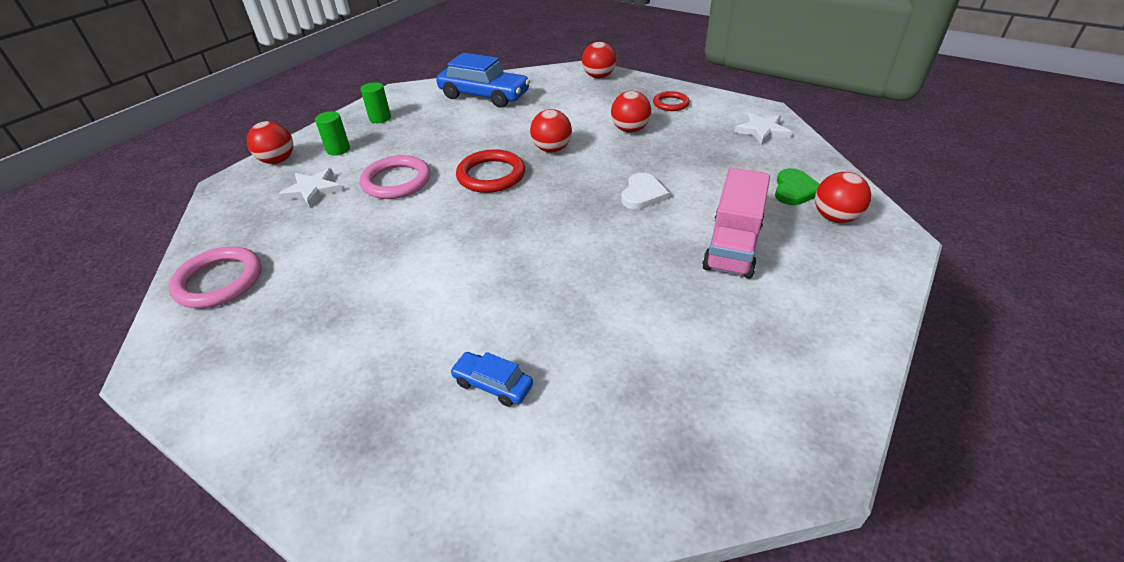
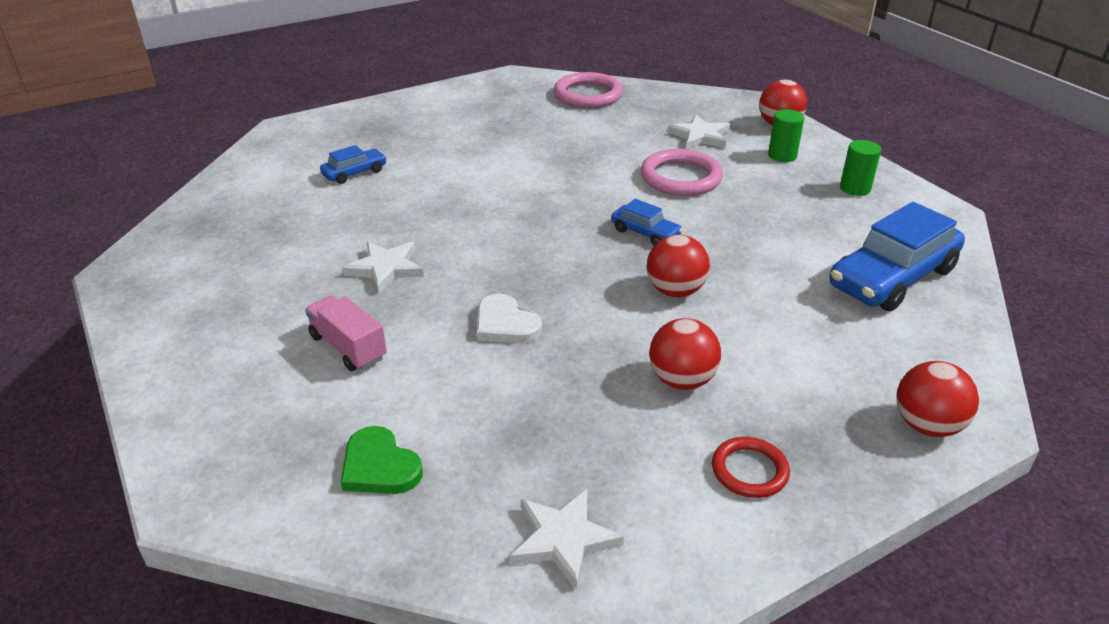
camera: 115 degrees right, 5 degrees down
red ring [456,149,525,193] -> blue car [611,199,683,245]
pink truck [702,168,770,279] -> pink truck [305,296,387,371], size x0.65
red ball [815,172,871,223] -> none
none -> white star [342,242,424,293]

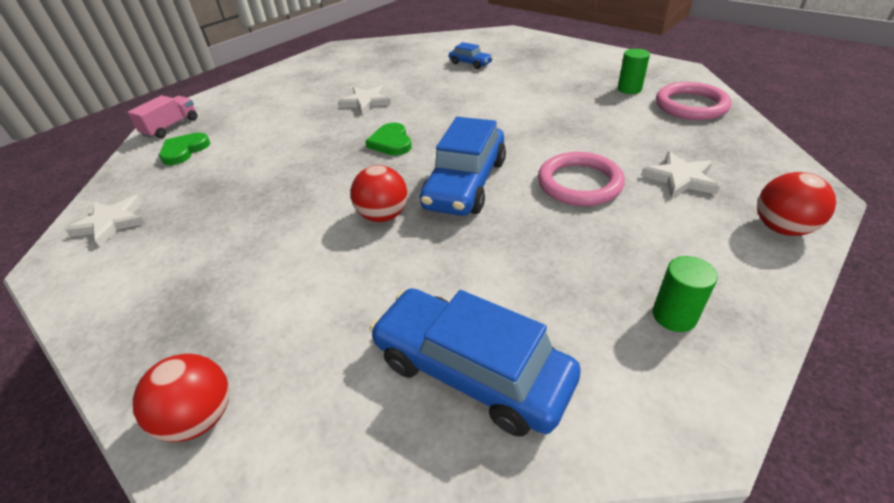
camera: 75 degrees right, 5 degrees up
pink truck [305,296,387,371] -> pink truck moved to [127,95,198,138]
white heart [477,293,542,343] -> none
blue car [611,199,683,245] -> blue car [420,117,506,216], size x2.05
red ball [649,318,721,390] -> none
red ring [712,437,790,498] -> none
green cylinder [768,109,804,162] -> green cylinder moved to [618,49,650,94]
none -> green heart [365,122,412,156]

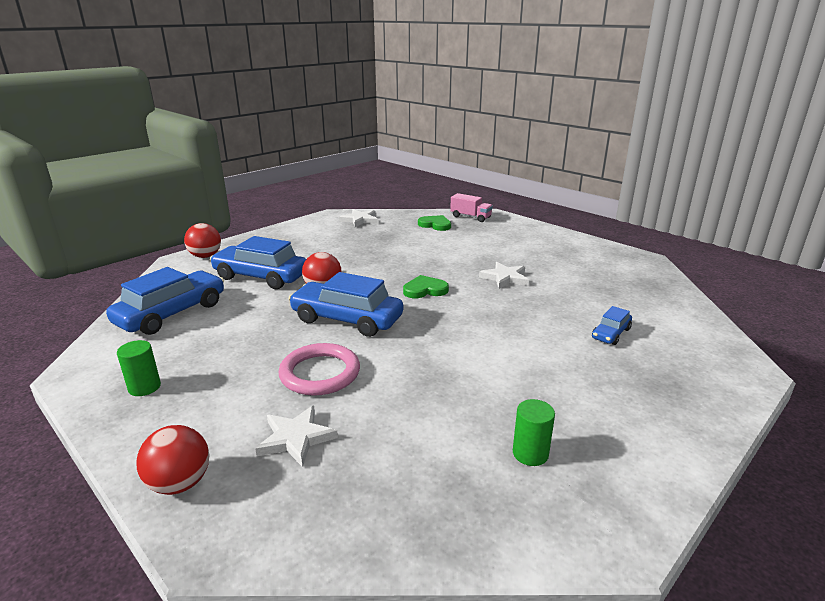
camera: 90 degrees right, 15 degrees down
pink ring [656,82,732,120] -> none
none -> blue car [210,236,306,289]

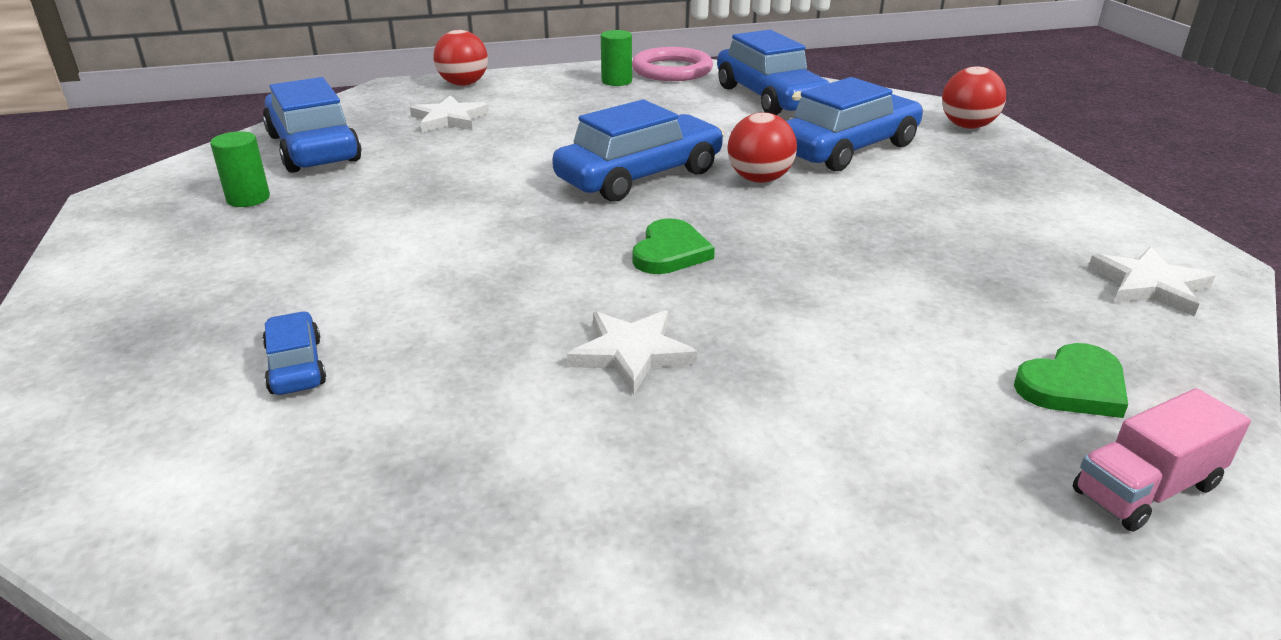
camera: 120 degrees right, 5 degrees up
pink ring [278,343,360,396] -> pink ring moved to [632,47,713,81]
none -> blue car [263,77,362,173]

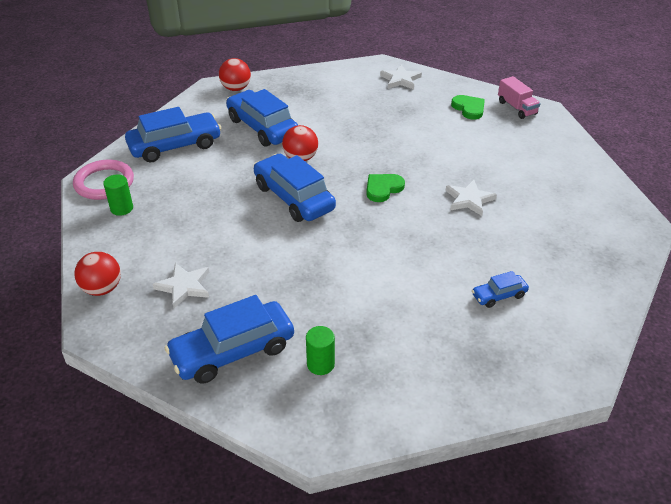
camera: 90 degrees left, 10 degrees up
green heart [632,218,715,274] -> green heart turned 60 degrees counterclockwise [366,174,405,202]

